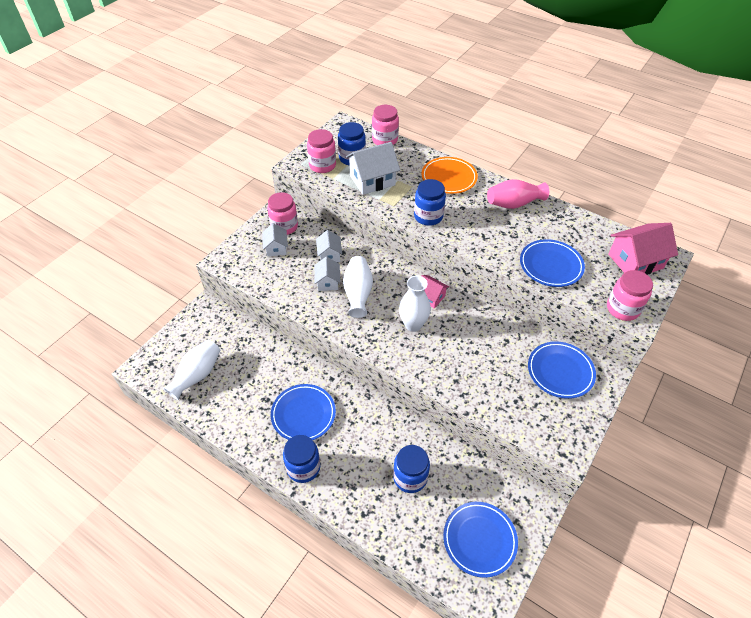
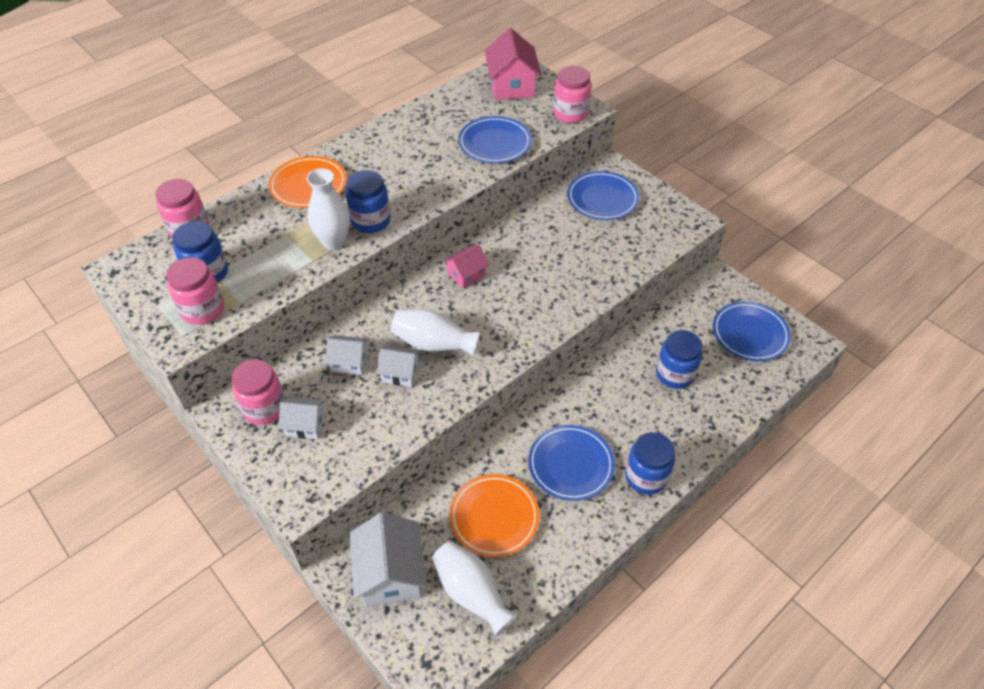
camera: 75 degrees left, 0 degrees up
white house [346,142,400,195] -> white house moved to [349,513,427,607]
white vase [399,276,431,332] -> white vase moved to [307,168,350,250]
pink vase [487,179,549,209] -> none
none -> orange plate [450,474,540,557]

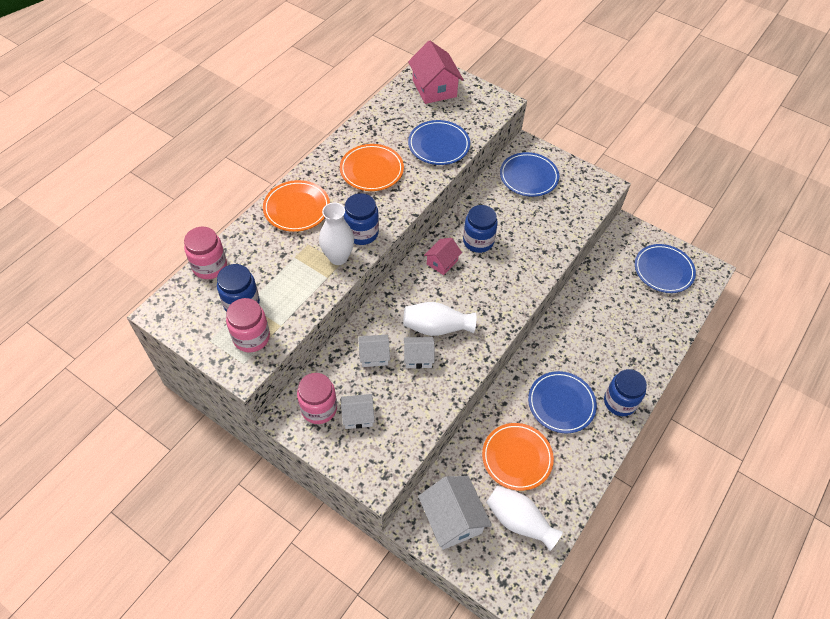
camera: 15 degrees left, 5 degrees up
pink jar [553,66,592,123] -> none
blue jar [656,330,703,389] -> blue jar moved to [463,205,498,253]
none -> orange plate [340,144,404,191]

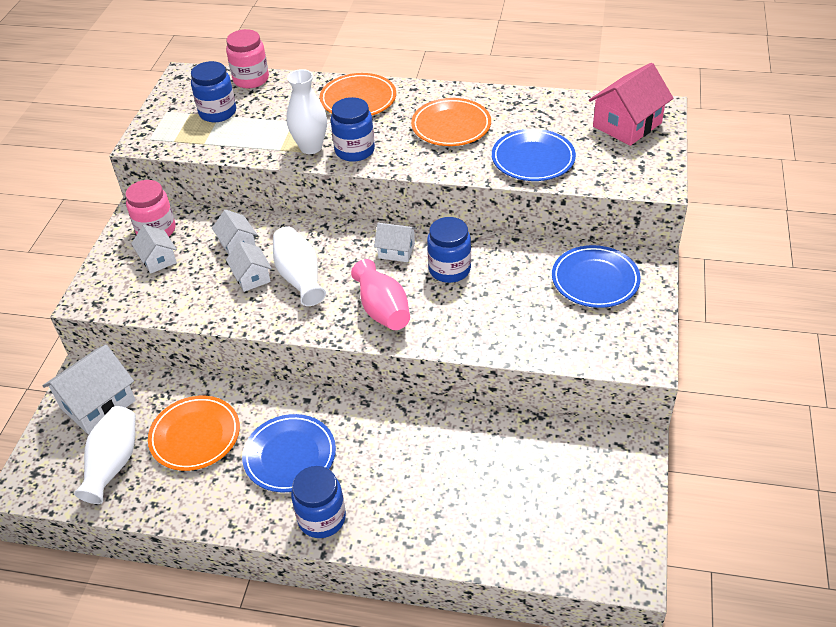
camera: 70 degrees right, 10 degrees down
pink jar [226,298,270,352] -> none
pink house [424,238,462,275] -> white house [374,223,417,262]
blue plate [635,244,696,293] -> none
none -> pink vase [351,259,410,330]

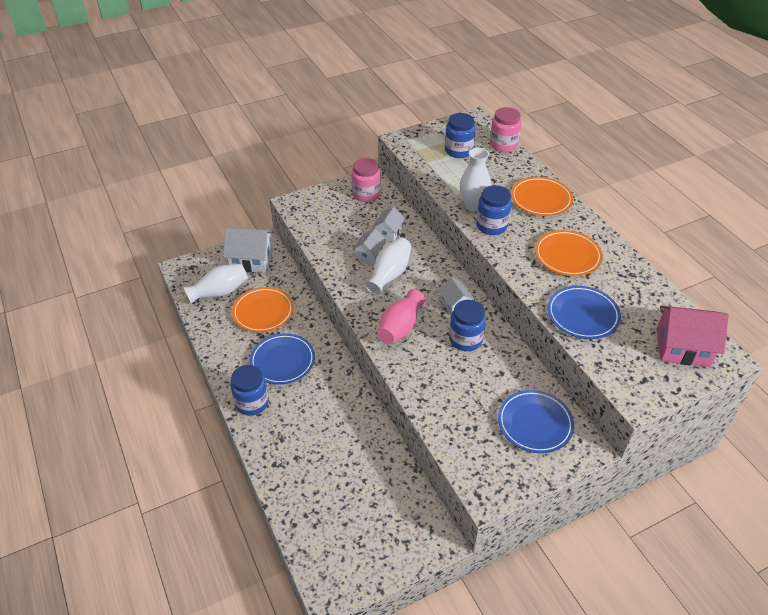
camera: 50 degrees right, 0 degrees up
white house [131,224,177,274] -> none

